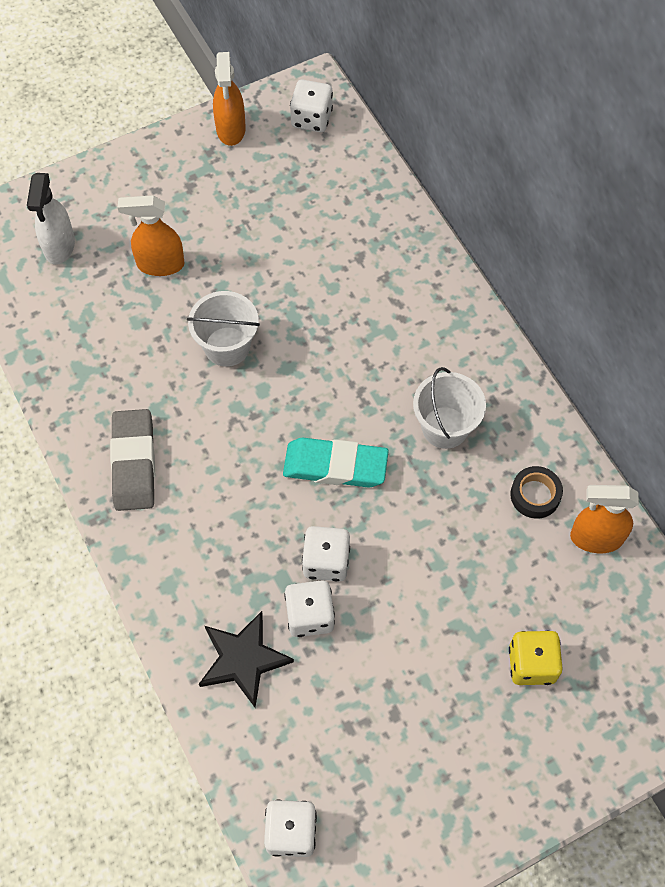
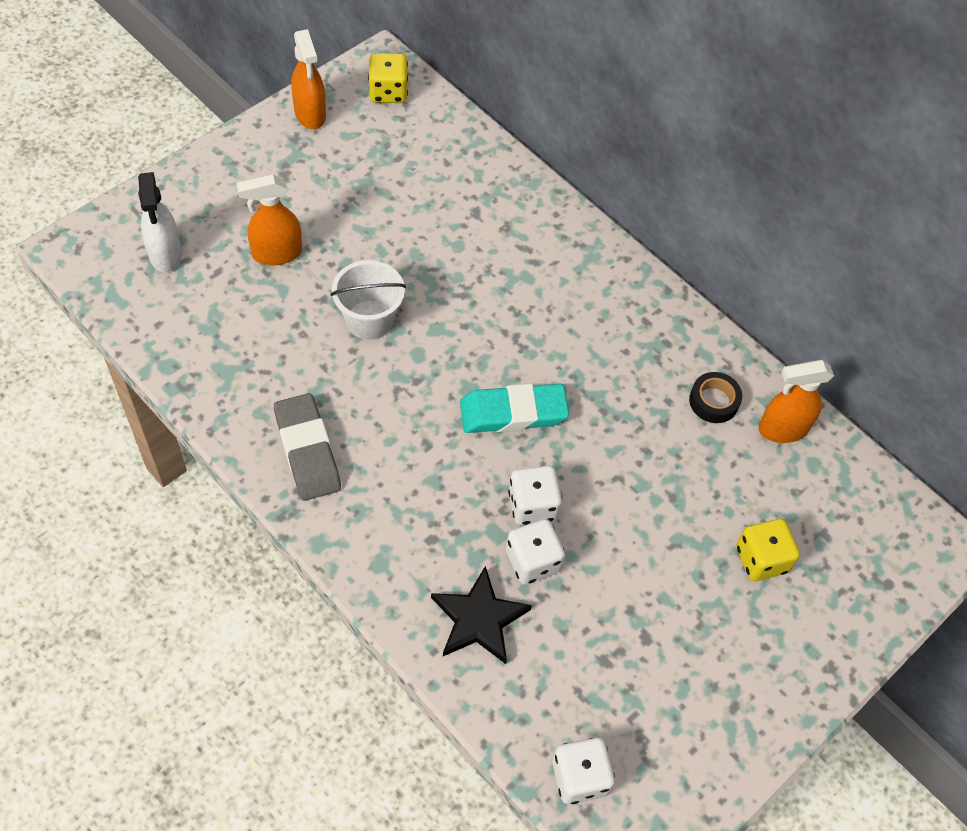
camera: 20 degrees left, 5 degrees down
white dice [290,80,333,132] -> yellow dice [368,53,408,103]
white bucket [413,367,486,449] -> none

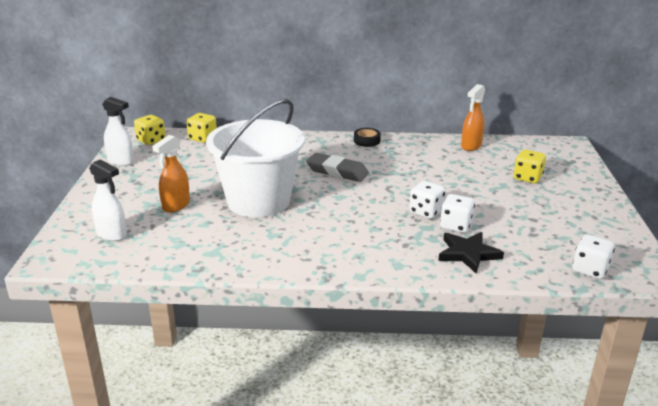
camera: 40 degrees left, 30 degrees down
grey eraser [274,393,341,501] -> grey eraser moved to [306,153,369,182]
orange spray bottle [291,29,326,129] -> white spray bottle [102,97,134,166]
white bucket [331,260,406,340] -> white bucket [206,99,305,218], size x2.06
turquoise eraser [460,384,569,433] -> none
black tape [689,372,742,423] -> black tape moved to [354,128,381,147]
none -> yellow dice [186,113,217,143]

